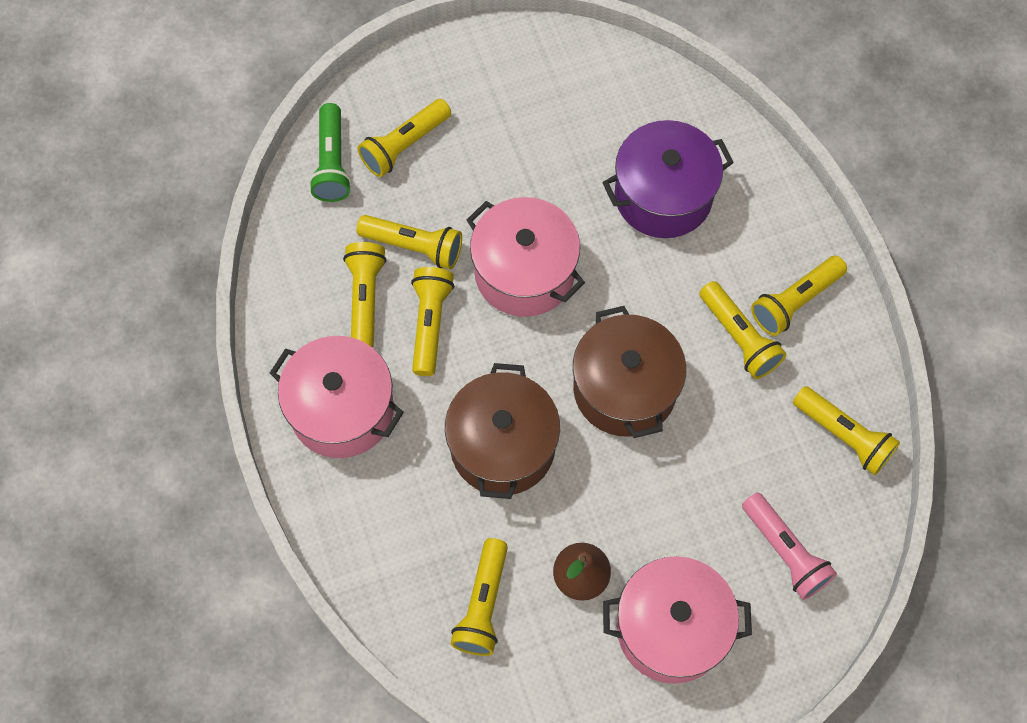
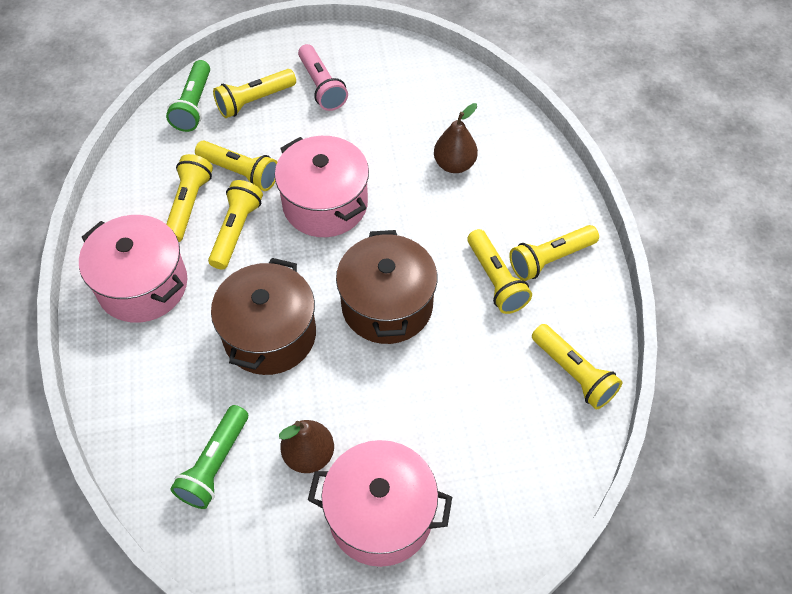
camera: 10 degrees right, 10 degrees down
yellow flashlight [450,538,508,656] -> green flashlight [170,405,248,509]
purple pot [602,120,734,238] -> brown pear [434,103,478,173]
pink flashlight [742,493,837,600] -> pink flashlight moved to [298,44,348,111]

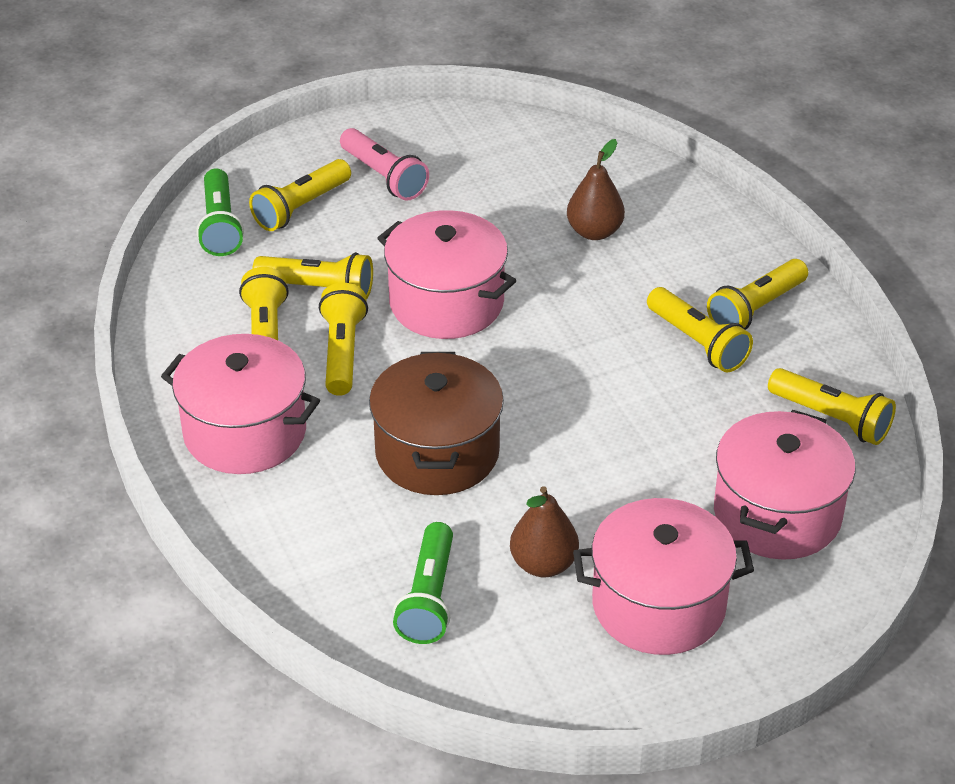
camera: 15 degrees left, 15 degrees down
brown pot [336,230,437,344] -> none
none -> pink pot [714,410,855,560]

